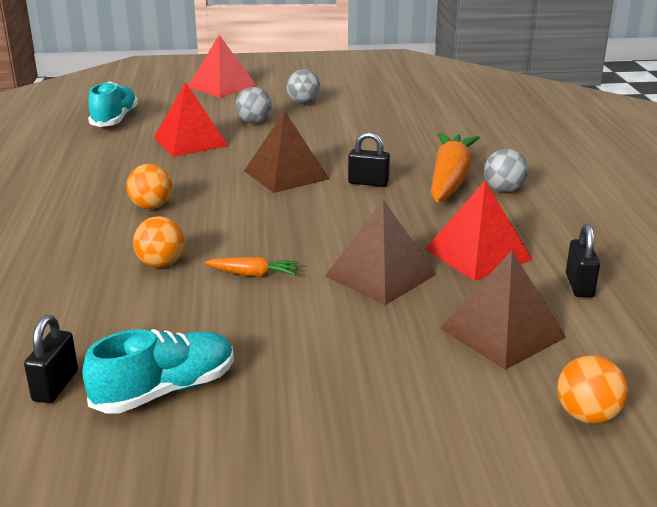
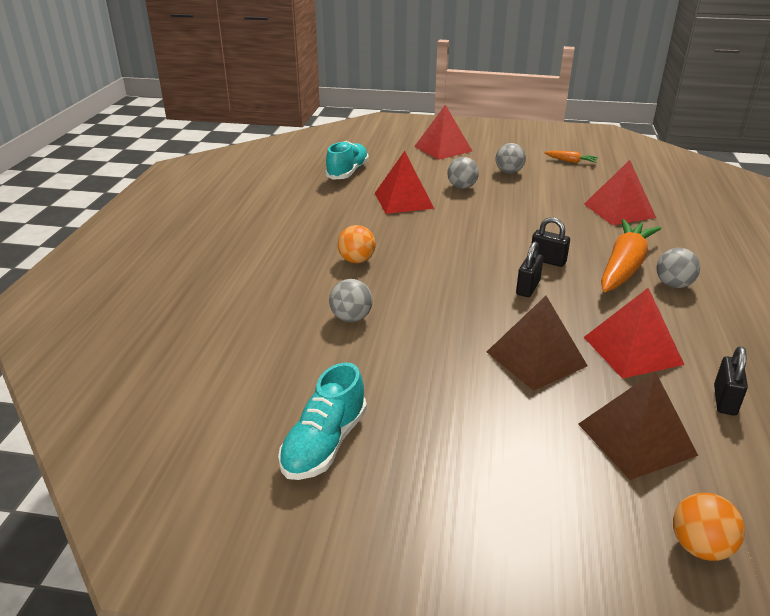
camera: 15 degrees right, 5 degrees up
black padlock [24,315,78,403] -> black padlock moved to [516,242,544,297]
turquoise shoe [82,329,234,414] -> turquoise shoe turned 135 degrees clockwise [278,362,367,480]
orange ball [133,216,185,268] -> grey ball [329,279,373,322]
orange carrot [205,257,299,277] -> orange carrot moved to [545,151,598,163]
brown pyramid [244,111,329,193] -> none
none -> red pyramid [584,160,656,225]

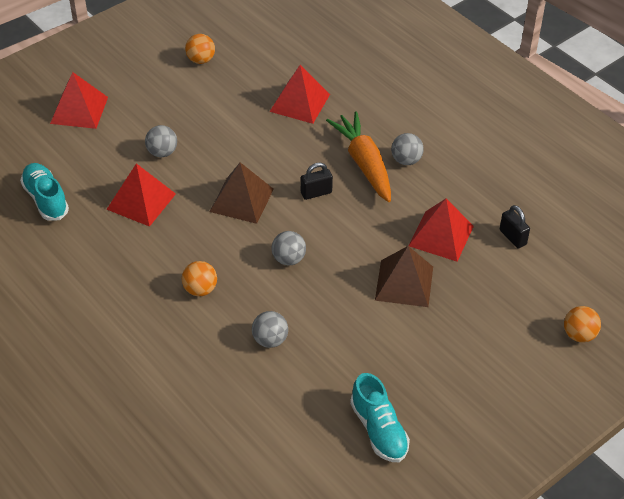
camera: 50 degrees left, 15 degrees up
grey ball [496,143,526,174] -> grey ball moved to [272,231,306,266]
black padlock [516,242,544,297] -> none
orange carrot [545,151,598,163] -> orange ball [185,34,215,64]
brown pyramid [578,371,698,480] -> brown pyramid moved to [210,162,274,224]

